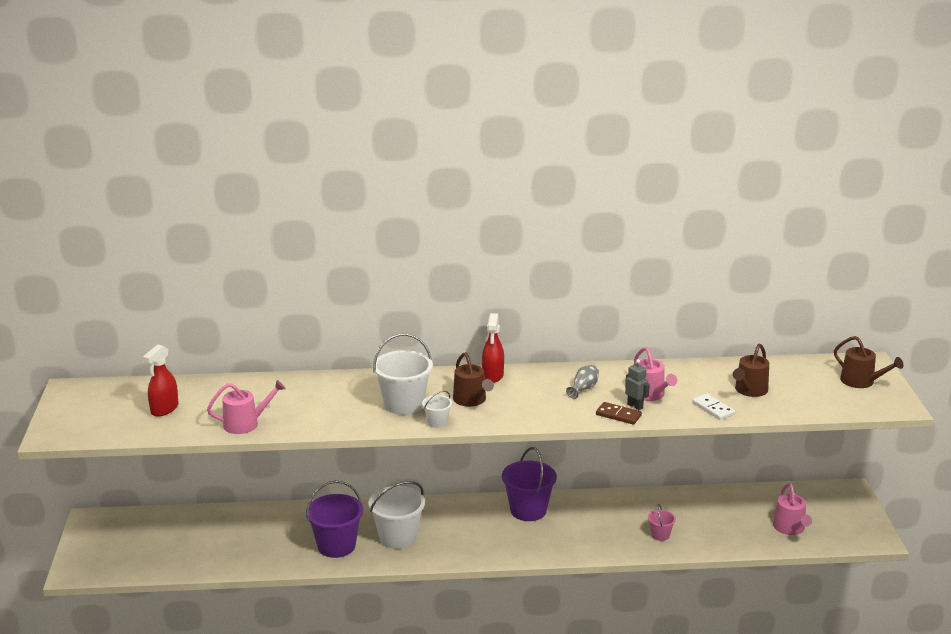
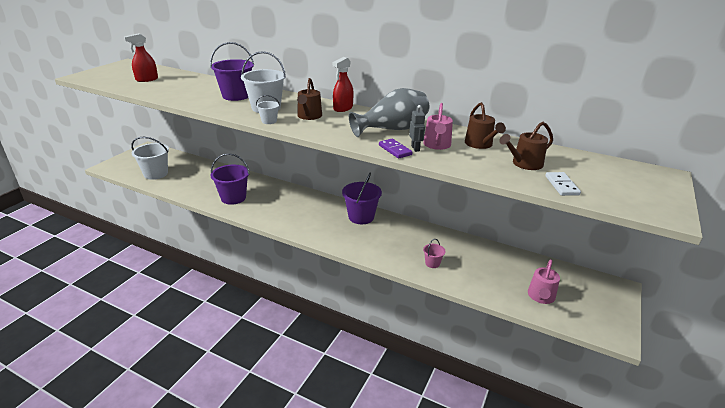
camera: 30 degrees right, 5 degrees up
pink watering can [207,380,286,434] -> none
white bucket [368,481,425,549] -> white bucket moved to [131,137,169,180]
grey vase [566,365,599,399] -> grey vase [349,88,430,137], size x2.27
brown domino [596,402,642,425] -> purple domino [379,139,413,159]
white domino [692,394,735,420] -> white domino moved to [545,172,581,196]
brown watering can [834,336,904,388] -> brown watering can moved to [465,102,506,149]
none -> purple bucket [210,42,254,101]

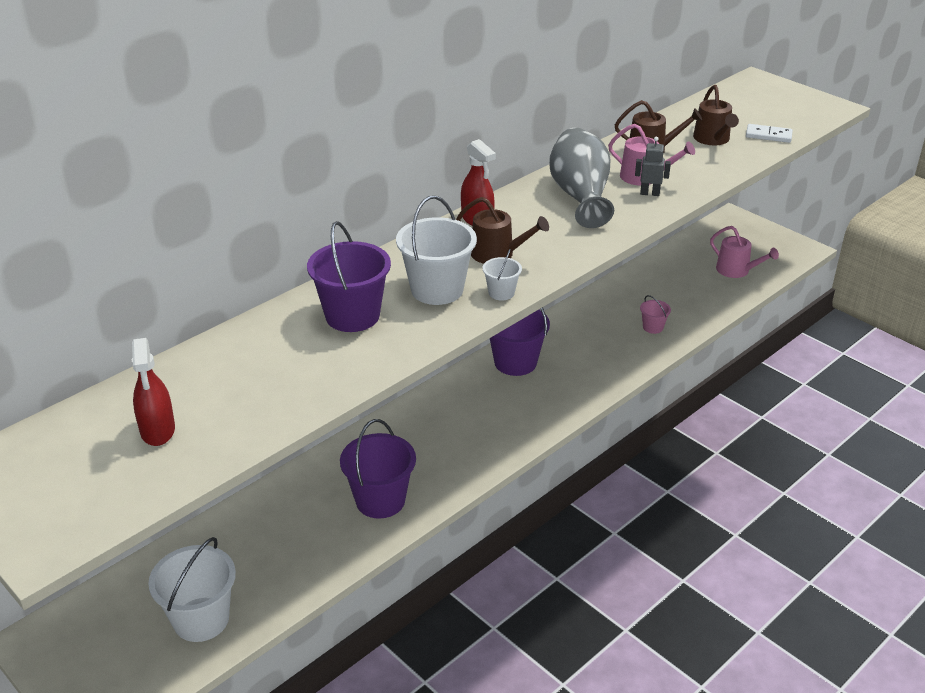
camera: 70 degrees left, 5 degrees up
purple domino [379,139,413,159] -> none

